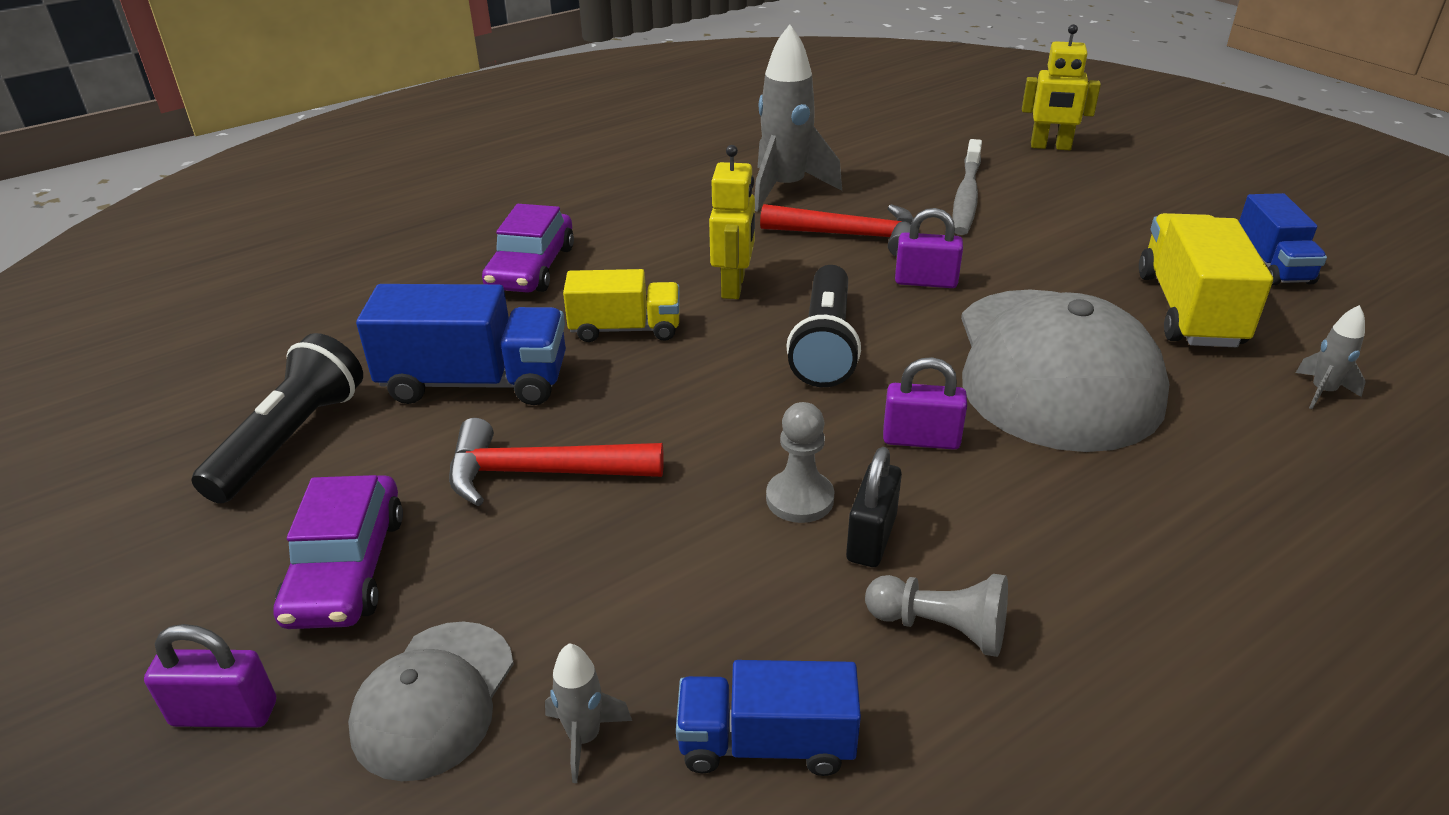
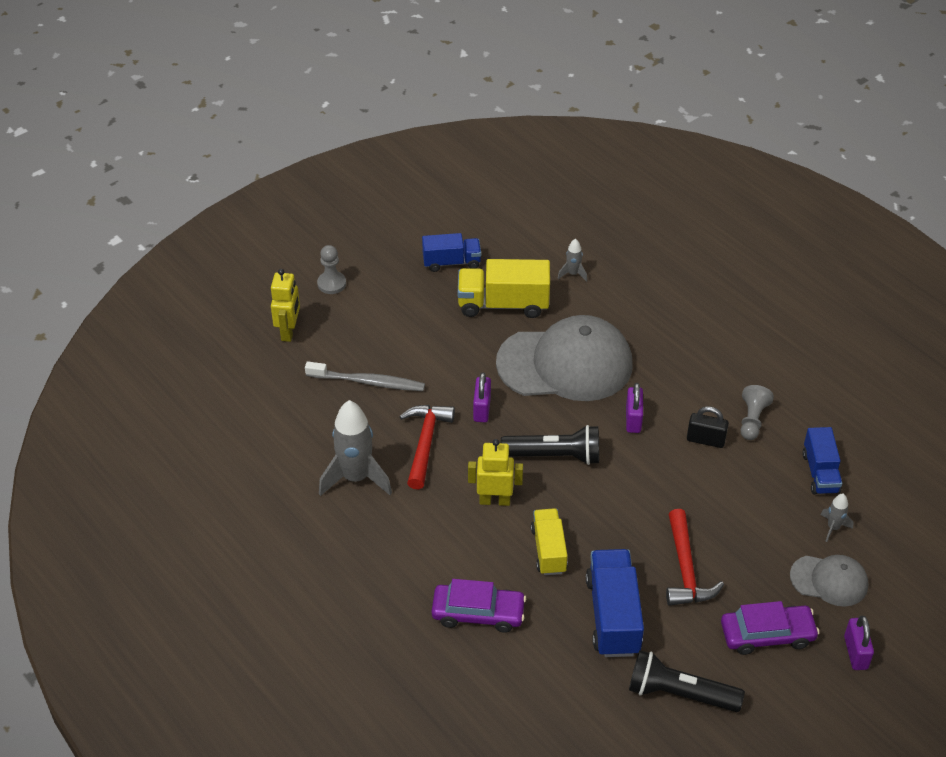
camera: 95 degrees left, 10 degrees up
grey pawn [766,402,835,523] -> grey pawn moved to [317,245,346,294]

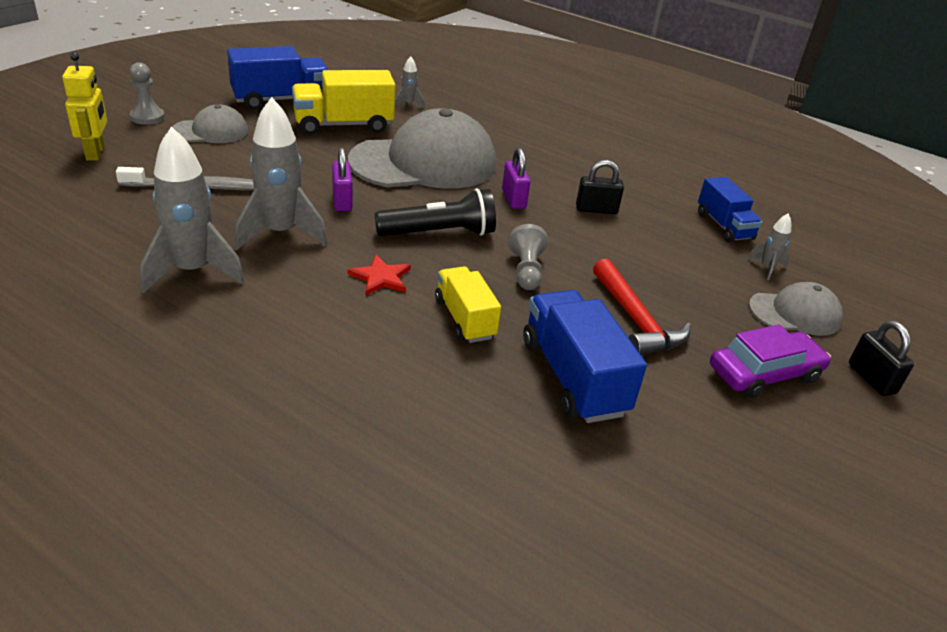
camera: 20 degrees left, 10 degrees down
red hammer [399,405,455,490] -> grey rocket [235,97,327,250]
blue truck [422,233,481,272] -> blue truck [227,46,328,110], size x1.54
purple car [432,579,526,633] -> none
yellow robot [468,439,523,506] -> red star [347,255,411,295]
black flashlight [629,650,745,712] -> none
grey pawn [741,385,774,440] -> grey pawn moved to [508,224,548,290]
purple padlock [844,616,874,670] -> black padlock [849,321,914,396]
none -> grey cap [172,105,248,143]

